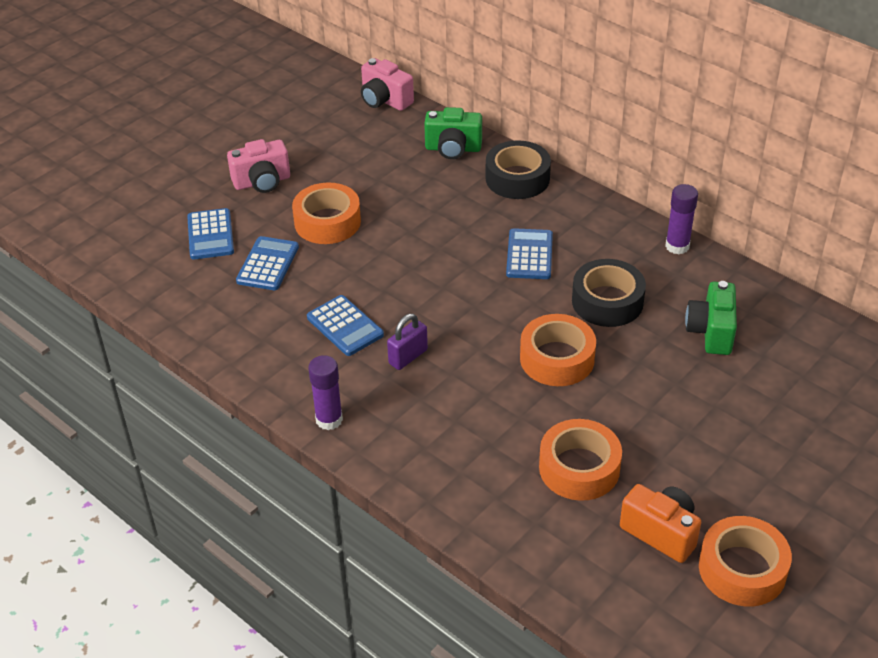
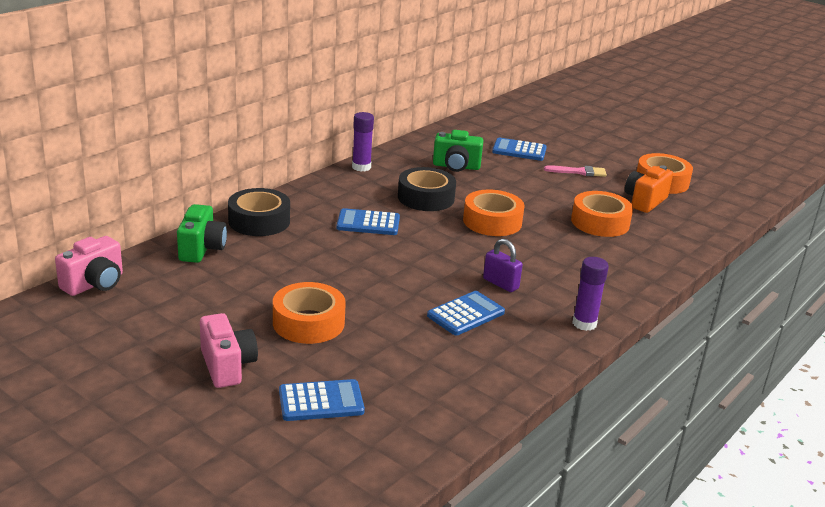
camera: 95 degrees left, 15 degrees down
blue calculator [236,236,299,290] -> blue calculator moved to [492,138,547,161]
none -> pink brush [544,165,607,177]

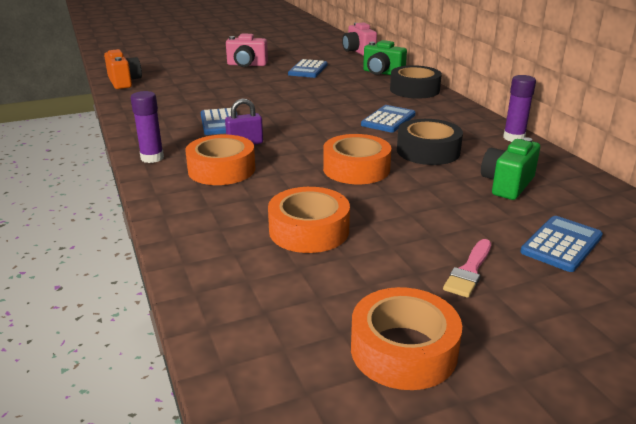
camera: 120 degrees right, 0 degrees up
orange tape [273,282,346,344] -> orange tape moved to [185,135,255,185]
blue calculator [279,379,365,421] -> blue calculator moved to [288,59,327,78]
orange camera [625,165,673,213] -> orange camera moved to [104,49,142,89]

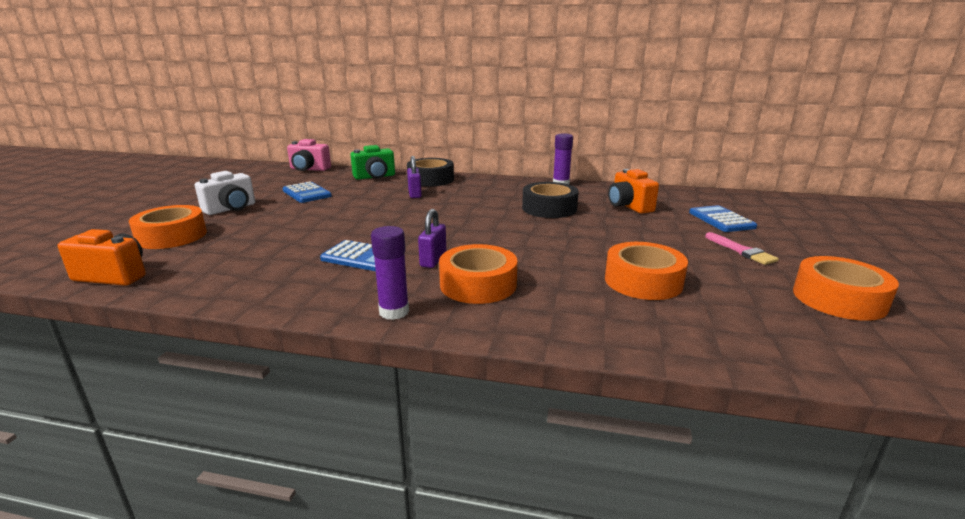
camera: 55 degrees left, 5 degrees down
pink camera [226,34,268,67] -> white camera [195,171,255,215]
orange tape [323,134,392,184] -> orange tape moved to [129,205,207,249]
blue calculator [361,105,416,132] -> none
green camera [481,137,540,200] -> orange camera [608,169,659,214]
none -> purple padlock [407,156,422,198]

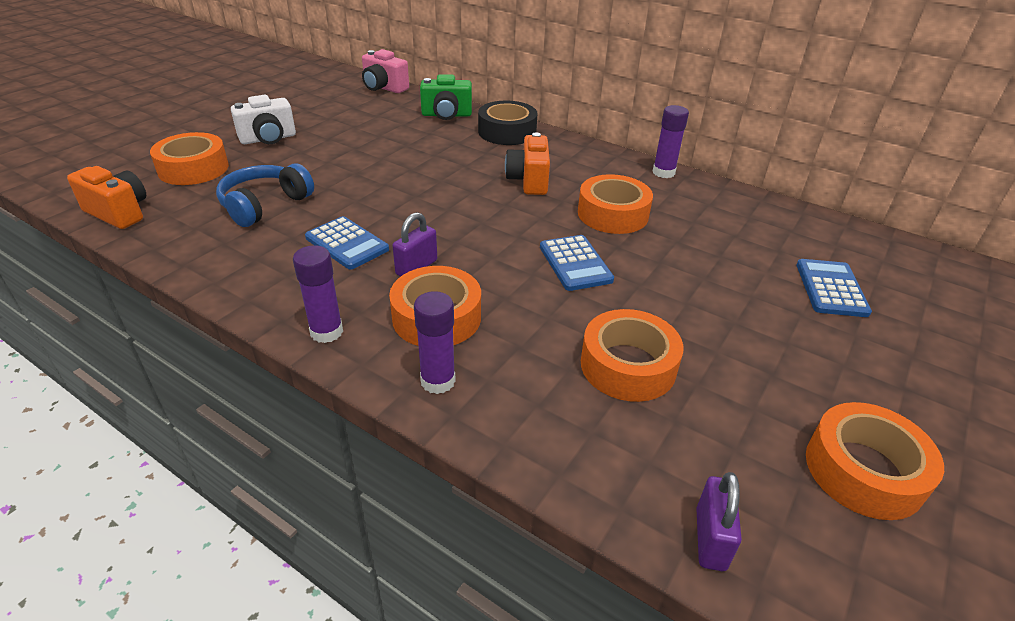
camera: 20 degrees right, 15 degrees up
blue calculator [283,182,332,203] -> blue calculator moved to [540,235,614,291]
purple padlock [407,156,422,198] -> purple padlock moved to [696,472,742,571]
black tape [522,182,579,218] -> orange tape [578,174,653,234]
orange camera [608,169,659,214] -> orange camera moved to [505,132,550,195]
pink brush [705,232,779,265] -> none
none -> blue headphones [216,163,314,227]
none -> purple glue stick [414,291,456,394]

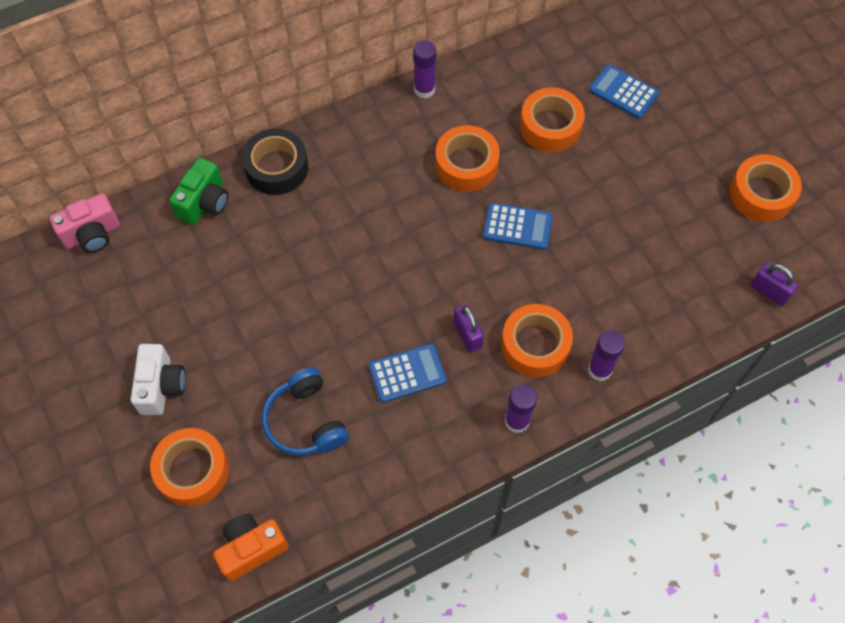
camera: 60 degrees left, 25 degrees up
orange camera [505,132,550,195] -> none
orange tape [581,309,683,402] -> orange tape moved to [520,87,585,152]

